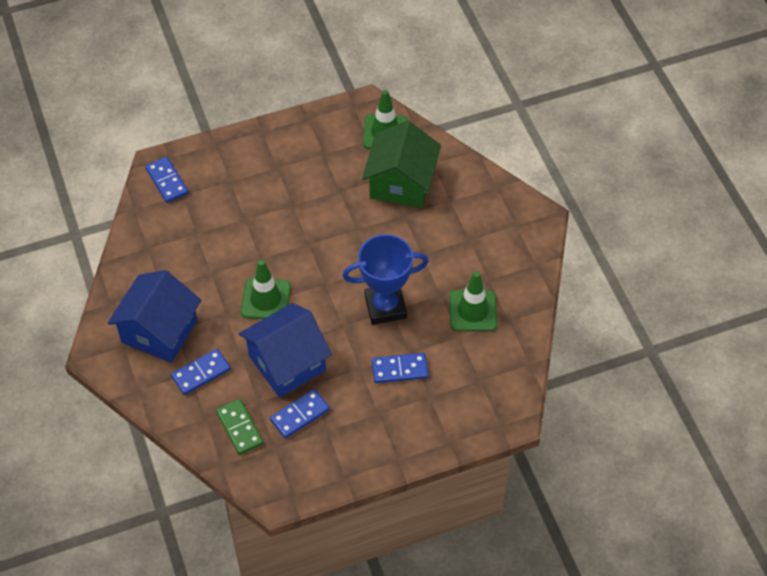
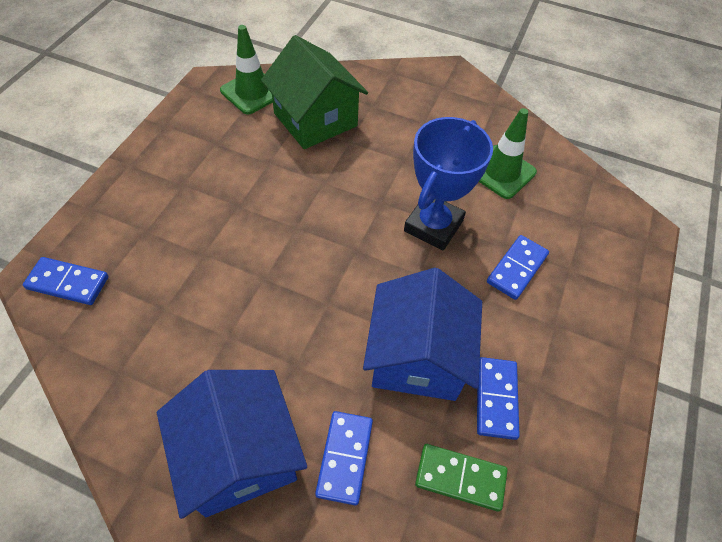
camera: 50 degrees left, 0 degrees up
green traffic cone [241,260,291,319] -> none

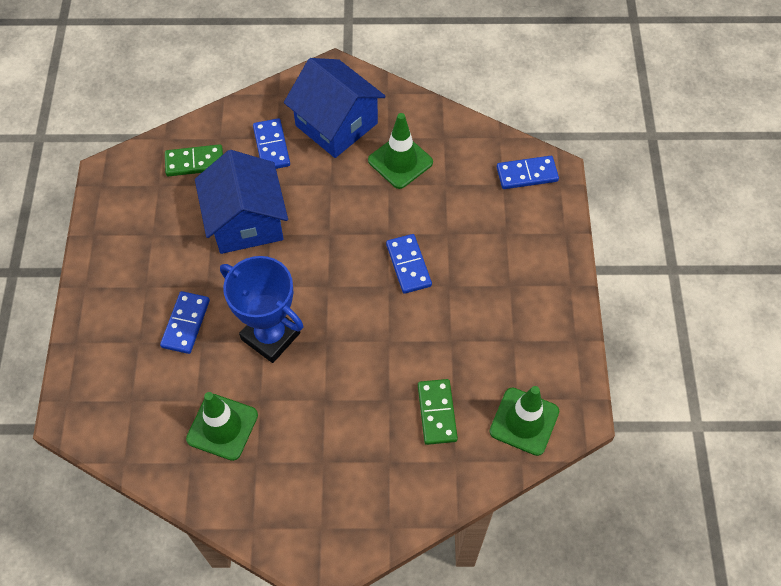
camera: 160 degrees right, 5 degrees up
green house [261,35,368,149] -> green domino [418,379,458,445]
blue trophy [404,117,493,251] -> blue trophy turned 60 degrees counterclockwise [220,256,303,363]
blue domino [477,357,520,440] -> blue domino moved to [386,234,432,294]
none -> green traffic cone [368,113,433,189]

